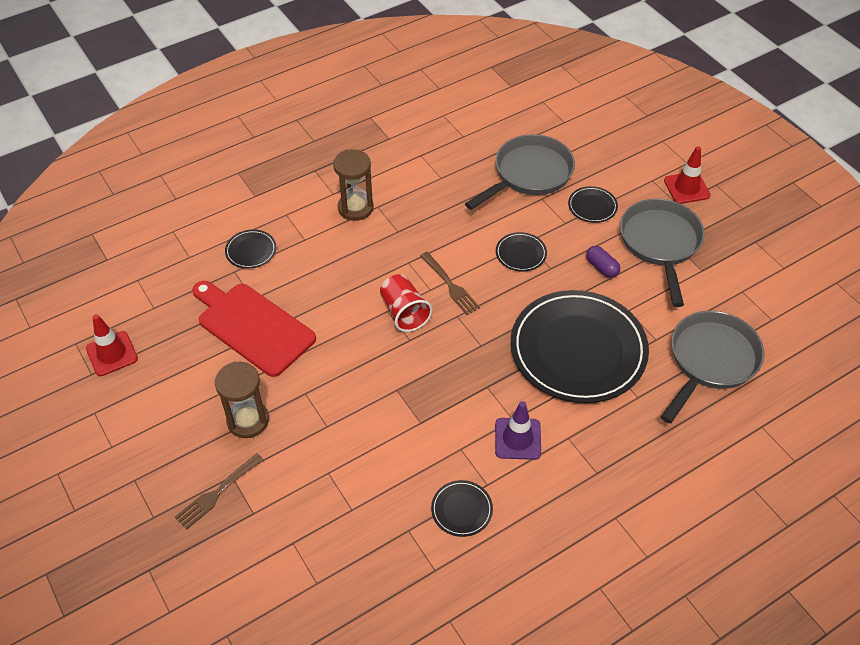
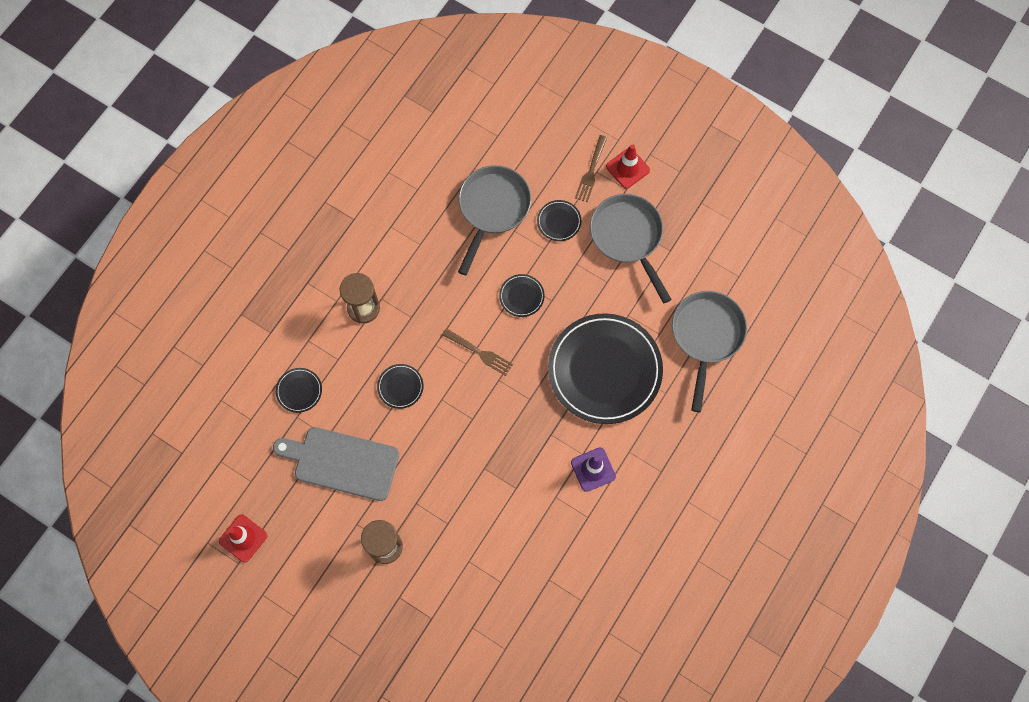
camera: 25 degrees left, 20 degrees up
brown fork [175,453,264,530] -> brown fork moved to [575,135,607,202]
red cutting board [192,281,316,377] -> grey cutting board [273,427,399,501]
red cup [380,274,432,332] -> none
black plate [431,480,493,537] -> black plate moved to [377,364,423,409]
purple capsule [586,246,620,278] -> none

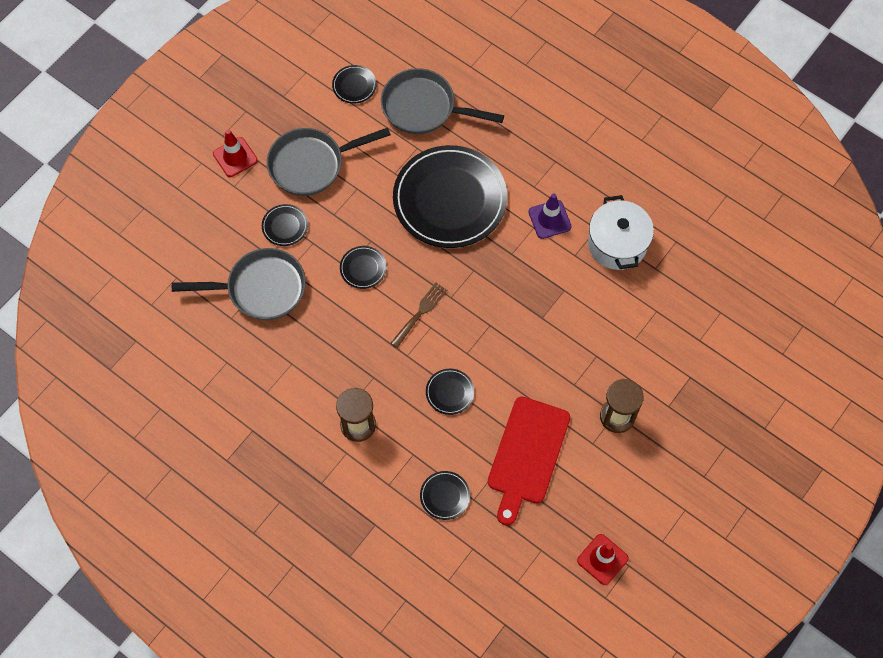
camera: 85 degrees left, 5 degrees down
grey cutting board [273,427,399,501] -> red cutting board [488,397,570,525]
grey pan [458,165,531,275] -> grey pan turned 150 degrees clockwise [172,248,306,320]
brown fork [575,135,607,202] -> none
none -> black plate [332,65,377,104]
none -> white pot [588,195,654,270]

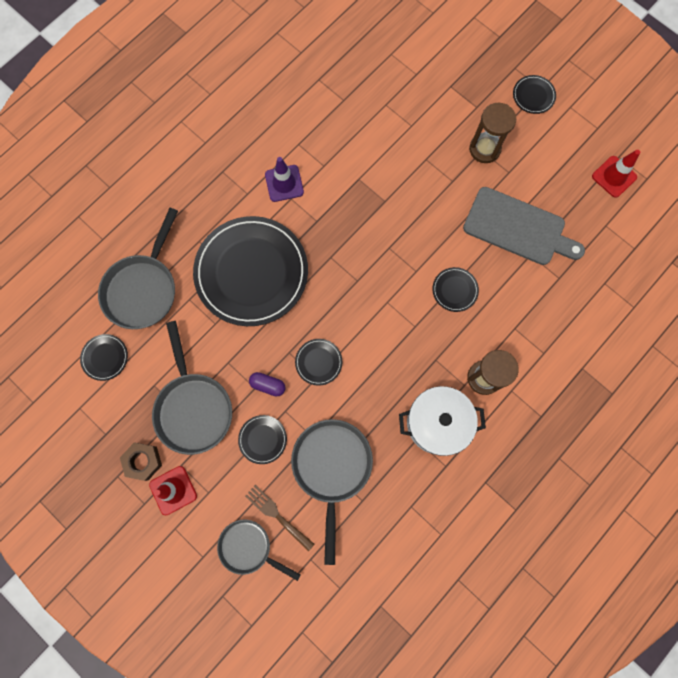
camera: 85 degrees left, 10 degrees up
brown fork [391,283,447,348] -> brown fork moved to [245,485,315,552]
black plate [420,471,470,520] -> black plate moved to [513,75,556,114]
red cutting board [488,397,570,525] -> grey cutting board [463,187,585,265]
white pot [588,195,654,270] -> white pot moved to [399,386,486,456]
none -> brown nut [120,443,162,481]
none -> grey pan [217,520,301,581]
none -> purple capsule [249,372,286,397]

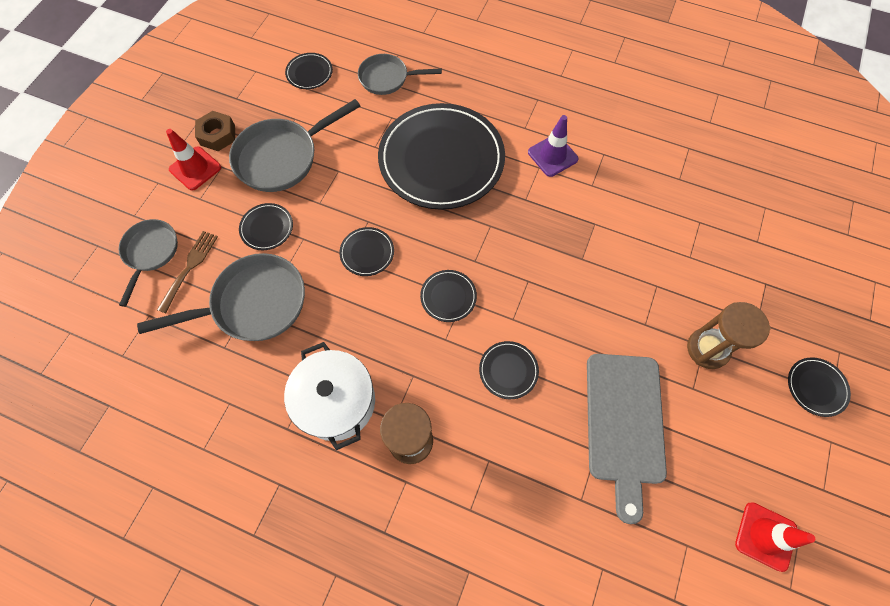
camera: 70 degrees right, 10 degrees down
grey pan [98,208,178,329] -> grey pan [358,54,442,95], size x0.63
purple capsule [249,372,286,397] -> none
none -> black plate [420,270,477,322]

